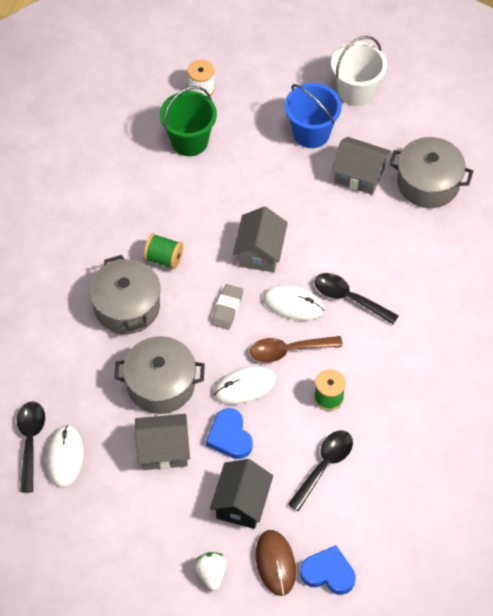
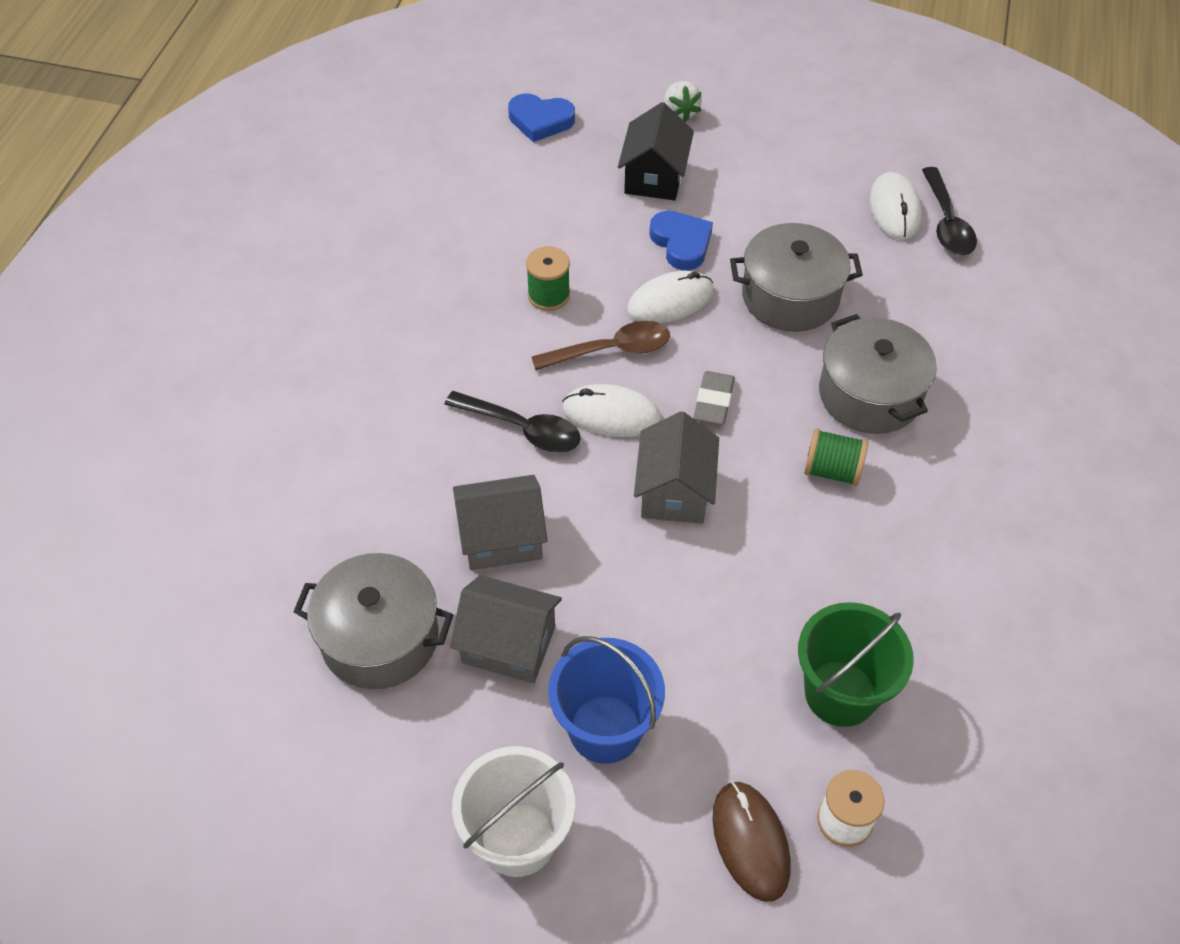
camera: 175 degrees right, 5 degrees down
grey house [135,414,190,470] -> grey house moved to [453,475,548,570]
brown mouse [256,530,296,596] -> brown mouse moved to [712,781,791,902]
black spoon [288,431,353,511] -> none

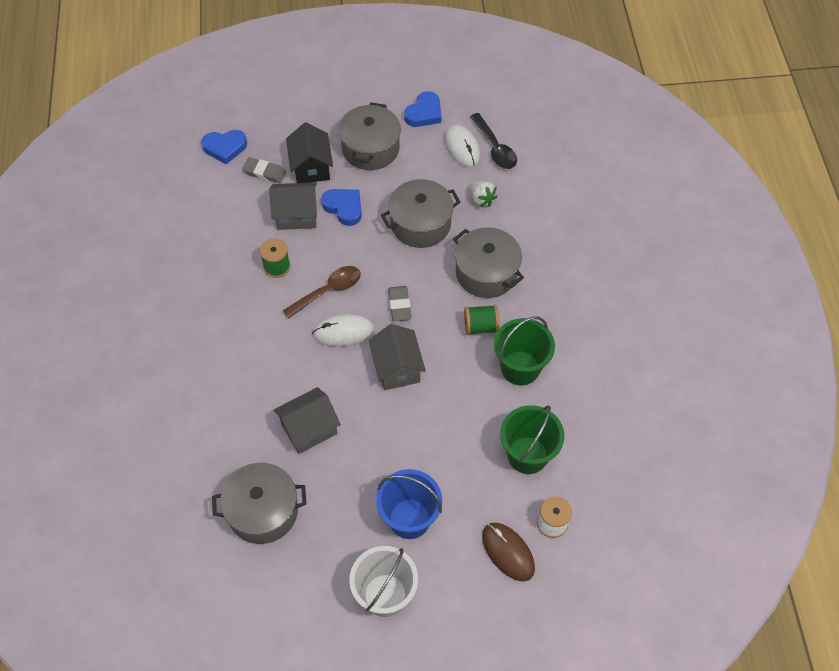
camera: 20 degrees left, 5 degrees up
black spoon [444,391,581,453] -> none
grey house [450,575,562,684] -> grey house moved to [269,182,317,230]
white mouse [627,271,714,323] -> none
white strawberry [664,81,702,123] -> white strawberry moved to [470,181,498,207]
none -> grey eraser [242,157,286,183]
none -> grey pot [338,102,401,170]
none -> blue heart [404,91,441,127]
none -> green bucket [494,316,555,385]

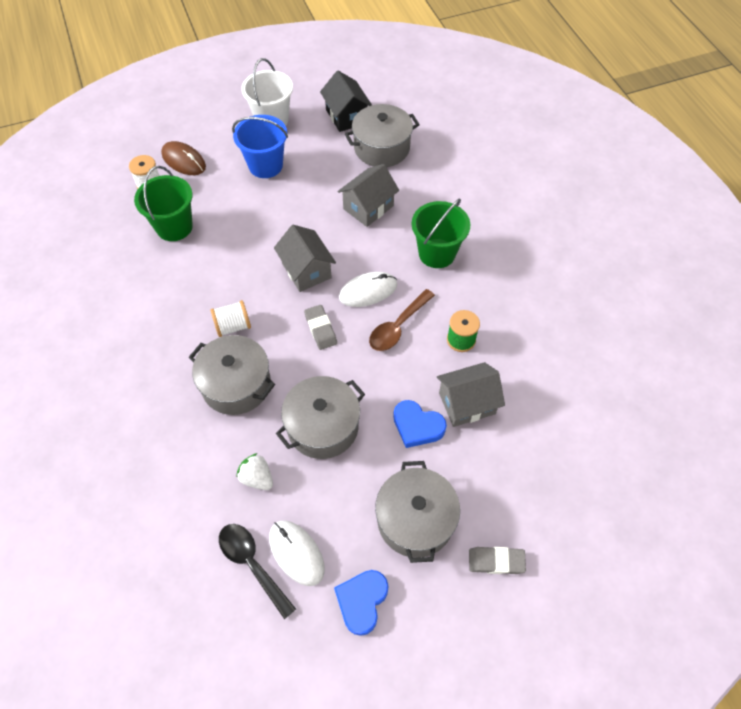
camera: 165 degrees right, 0 degrees up
blue heart [201,130,247,164] -> none
grey eraser [242,157,286,183] -> grey eraser moved to [469,547,526,574]
black house [286,123,333,183] -> black house moved to [320,71,372,132]
green spool [464,305,499,335] -> white spool [211,300,251,337]
green bucket [494,316,555,385] -> green bucket moved to [412,198,470,268]

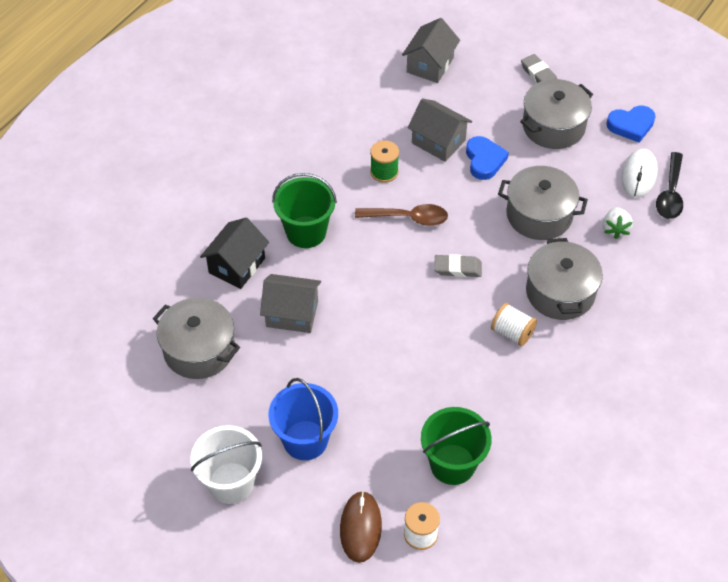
camera: 125 degrees left, 5 degrees down
grey house [274,225,336,292] -> grey house moved to [402,18,460,83]
grey eraser [304,305,337,350] -> grey eraser turned 60 degrees clockwise [434,254,482,277]
black house [320,71,372,132] -> black house moved to [200,218,269,289]
white mouse [339,272,397,307] -> none

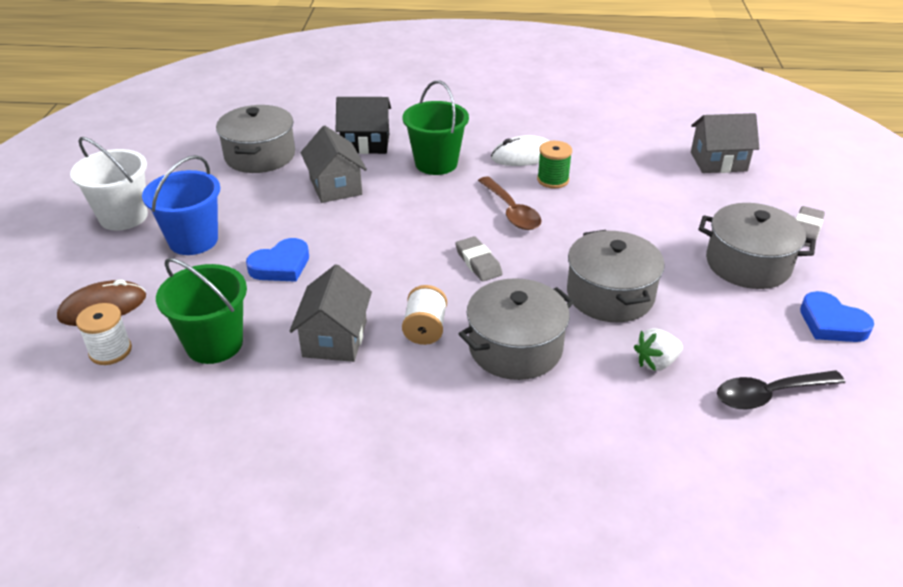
camera: 60 degrees right, 15 degrees down
grey house [408,98,472,162] -> grey house moved to [289,264,372,362]
blue heart [466,136,509,180] -> blue heart moved to [246,238,309,282]
white mouse [621,149,658,198] -> white mouse moved to [491,135,549,166]

